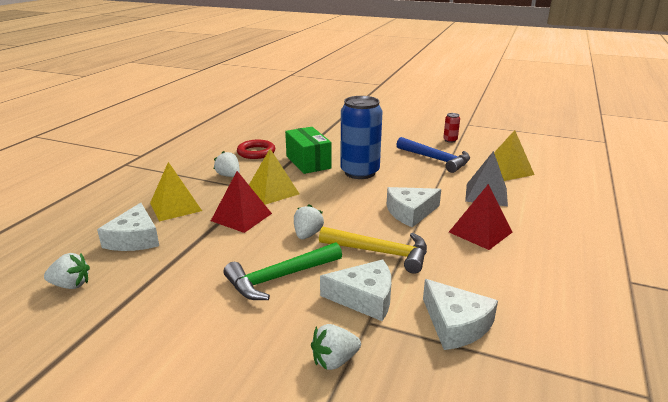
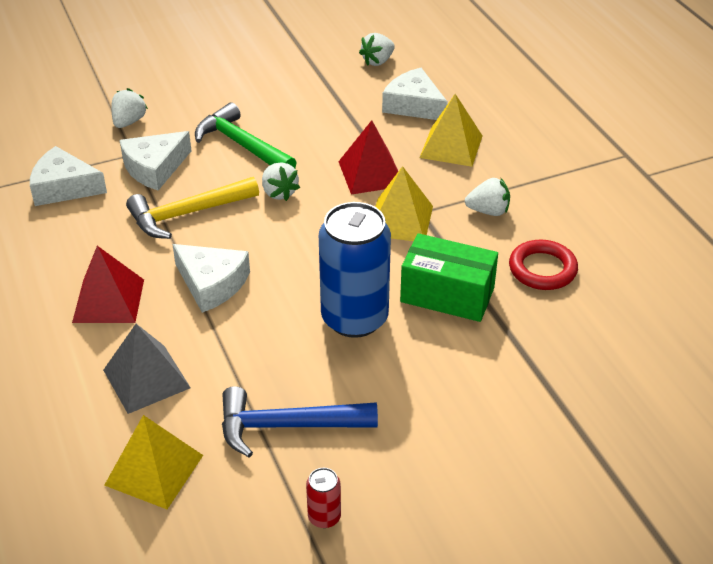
camera: 135 degrees right, 15 degrees up
green hammer [224,243,342,300] -> green hammer turned 60 degrees counterclockwise [195,102,297,168]
white cheese [387,187,441,227] -> white cheese turned 105 degrees clockwise [172,244,250,313]

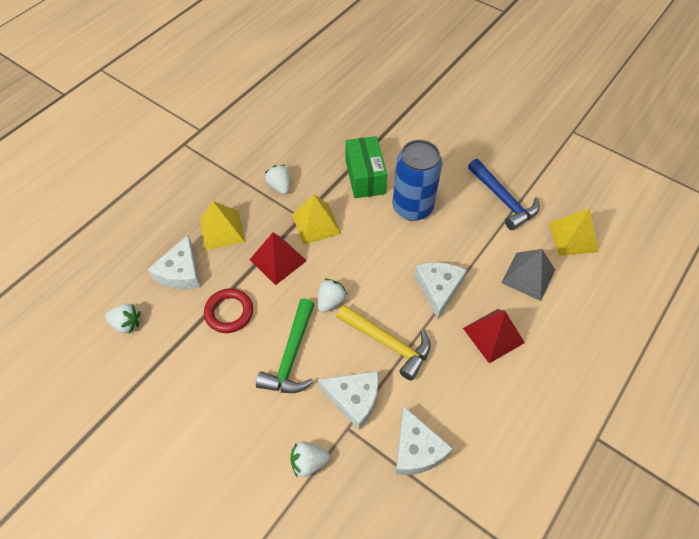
camera: 120 degrees left, 15 degrees up
red can [306,468,341,528] -> none
red ring [509,239,578,290] -> red ring moved to [204,288,253,333]

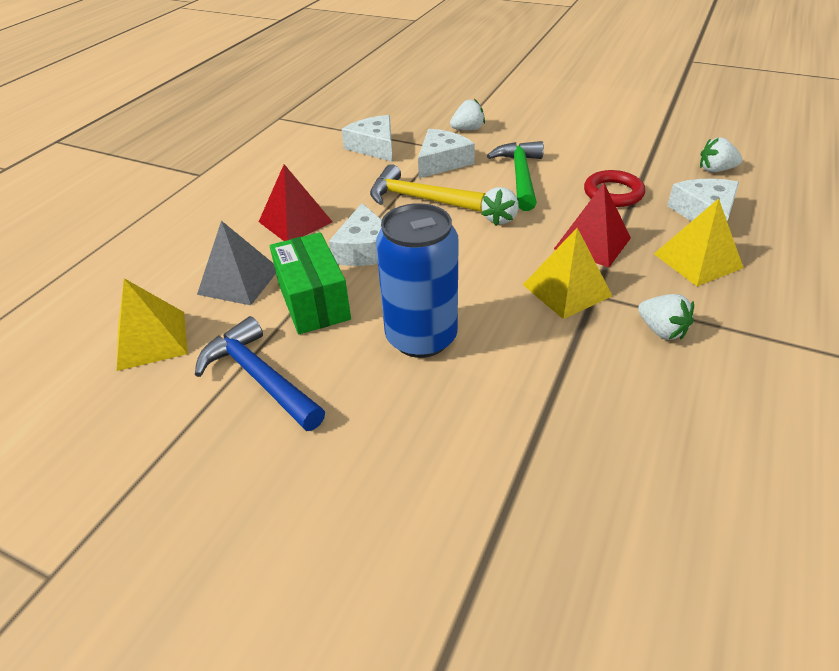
camera: 170 degrees right, 15 degrees down
white cheese [318,371,379,430] -> white cheese turned 120 degrees clockwise [418,129,475,178]
green box [345,136,387,198] -> green box moved to [270,232,351,334]

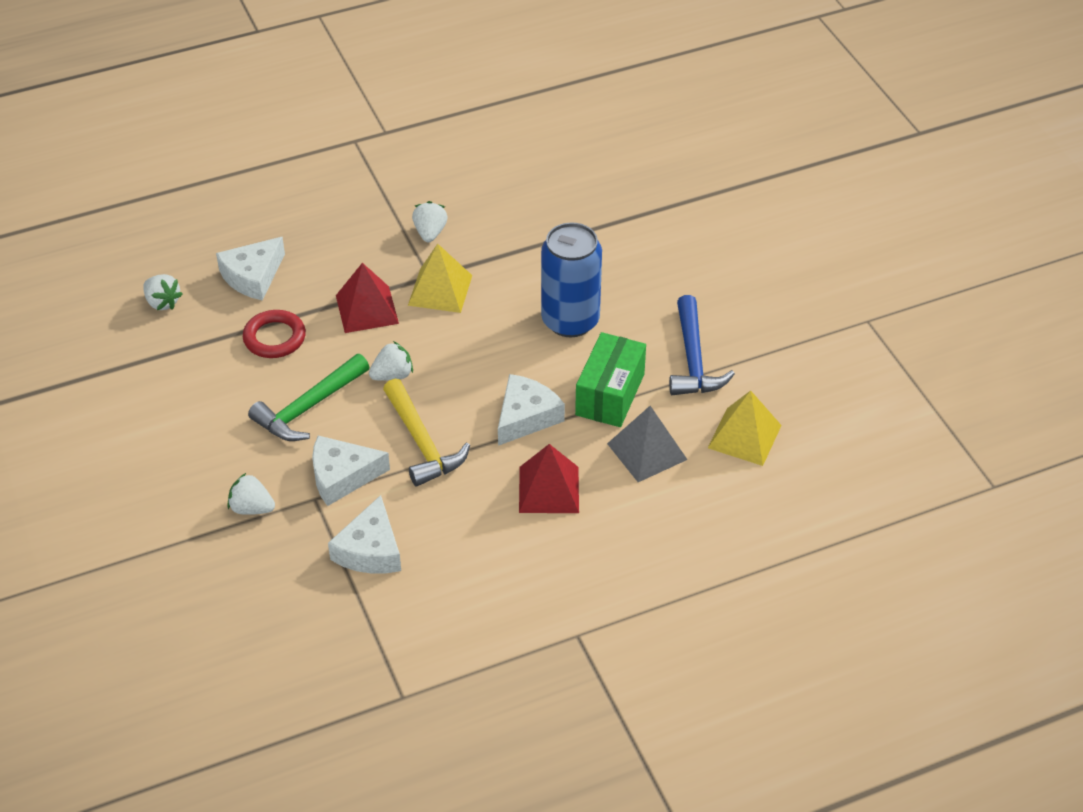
camera: 140 degrees left, 5 degrees up
yellow pyramid [654,198,743,286] -> none

